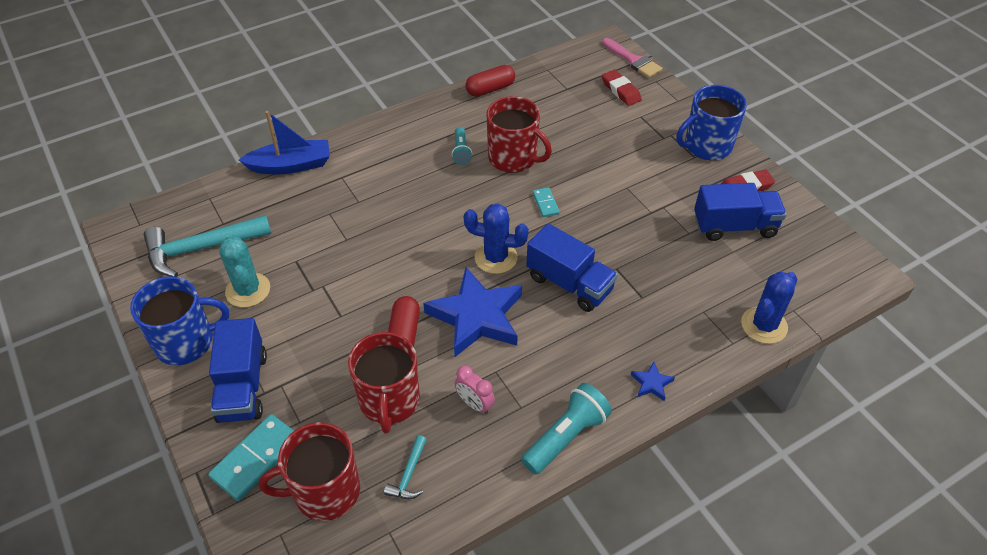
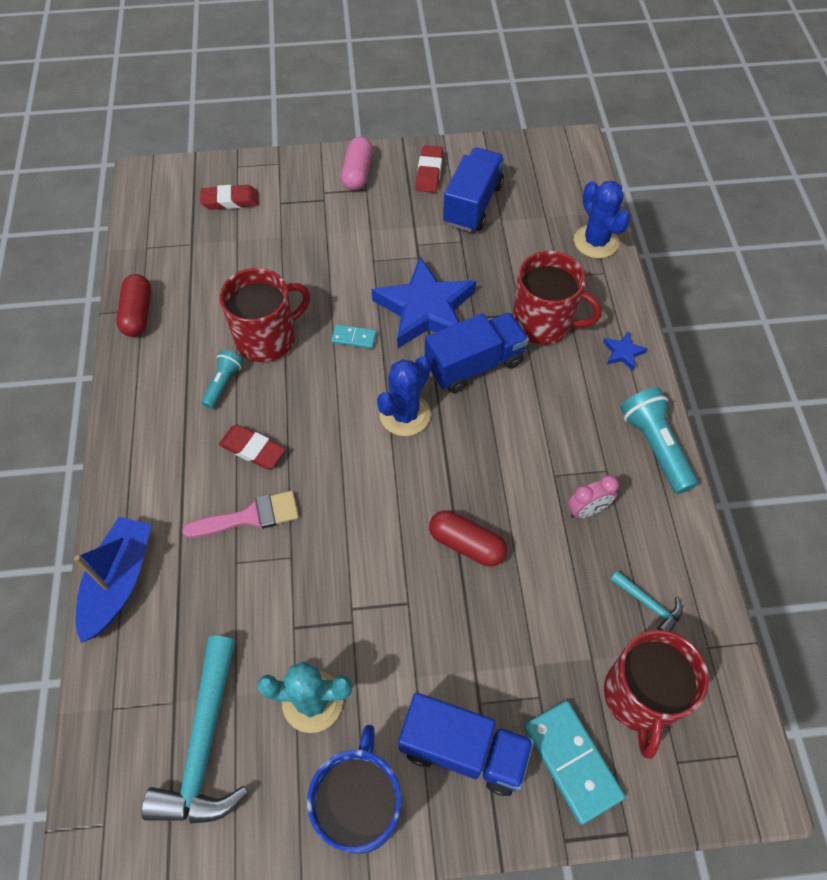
camera: 65 degrees left, 10 degrees up
red mug [348,332,420,434] -> red mug moved to [513,251,602,345]
blue star [423,267,522,357] -> blue star moved to [371,257,476,348]
turquoise flashlight [452,127,472,165] -> turquoise flashlight turned 90 degrees counterclockwise [201,350,243,409]
pink brush [602,38,662,78] -> pink brush moved to [182,491,299,538]
blue mug [677,85,747,160] -> pink capsule [341,137,373,190]
none -> red eraser [219,425,285,469]

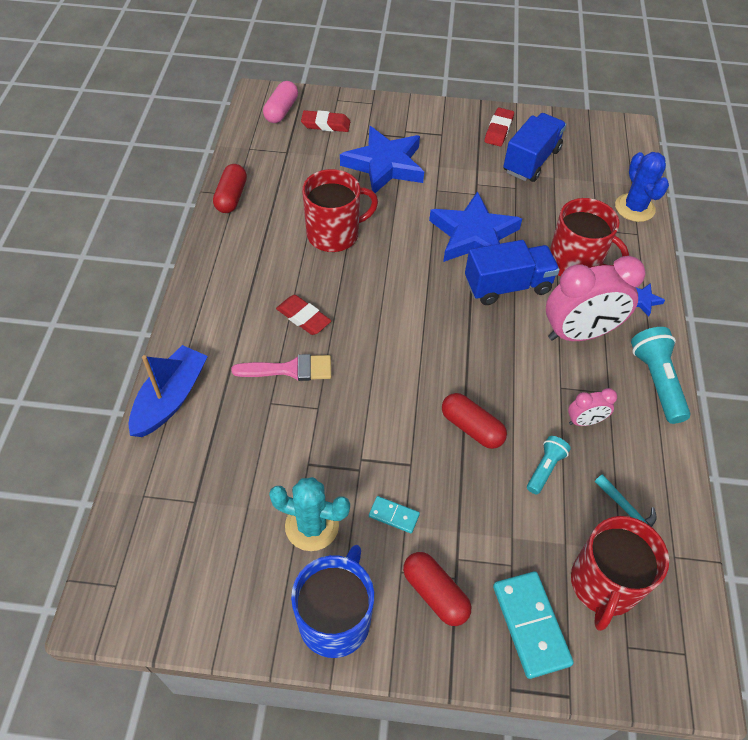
camera: 10 degrees right, 5 degrees down
turquoise hammer [141,636,248,824] -> none
turquoise flashlight [201,350,243,409] -> turquoise flashlight moved to [527,436,571,494]
turquoise domino [331,324,377,349] -> turquoise domino moved to [369,496,420,533]
pink capsule [341,137,373,190] -> pink capsule moved to [263,81,298,123]
blue cactus [377,356,431,436] -> none
blue truck [398,693,534,796] -> red capsule [403,552,471,626]
none -> blue star [340,126,424,193]
none -> pink clock [546,256,645,341]

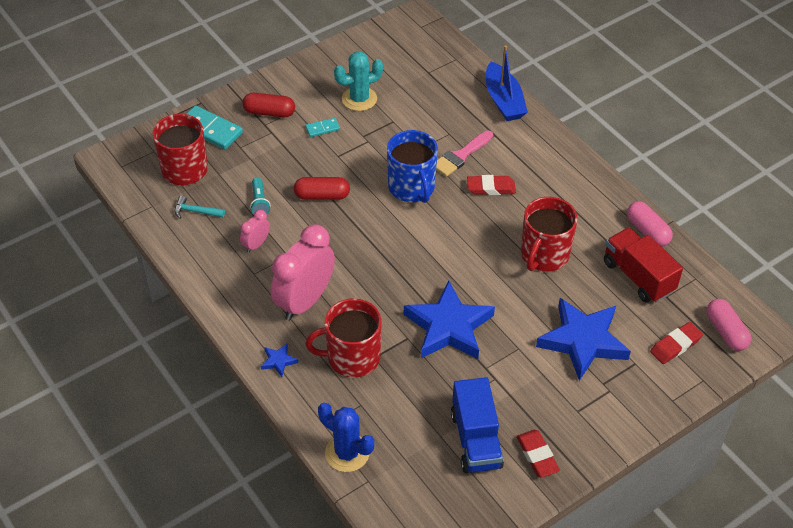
camera: 140 degrees right, 5 degrees down
red capsule [213,164,247,213] -> pink capsule [627,201,673,246]
blue mug [291,545,374,658] -> blue mug moved to [387,130,438,203]
blue truck [465,240,560,305] -> none
turquoise flashlight [631,327,691,424] -> none
none -> red truck [604,227,683,303]

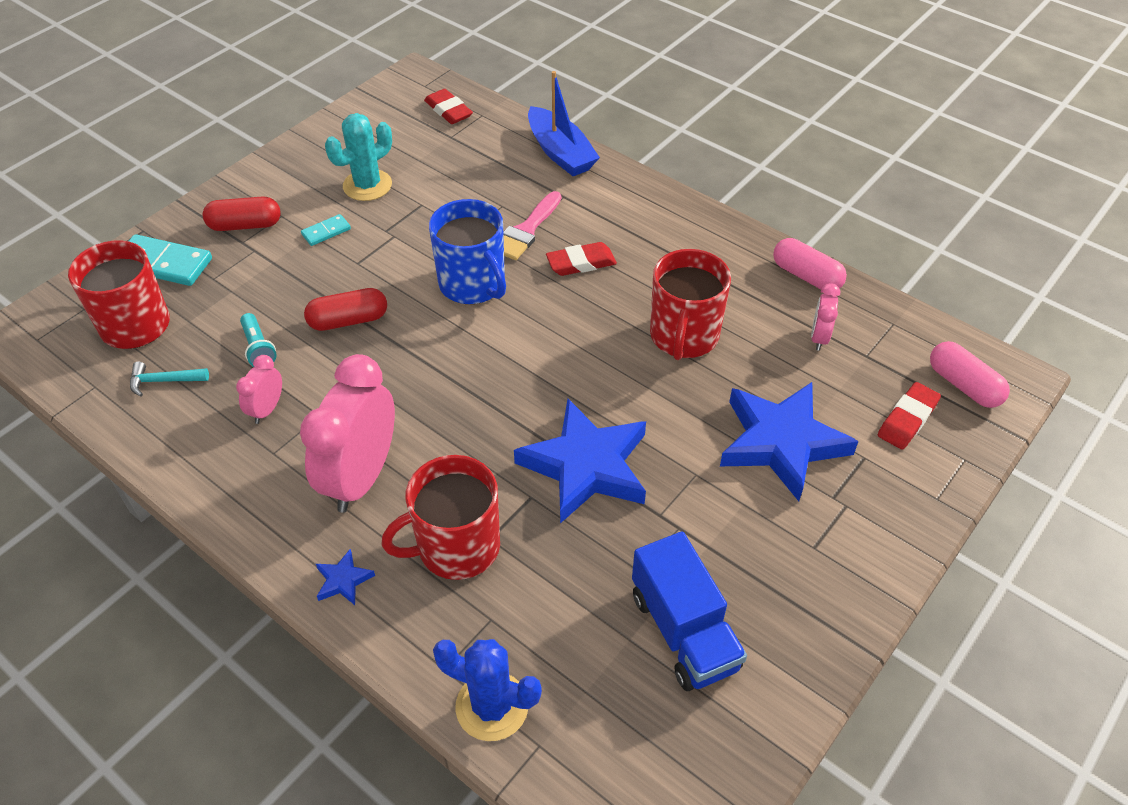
camera: 15 degrees left, 0 degrees up
red eraser [516,430,560,478] -> red eraser moved to [424,89,473,124]
red truck [604,227,683,303] -> pink clock [811,283,840,351]

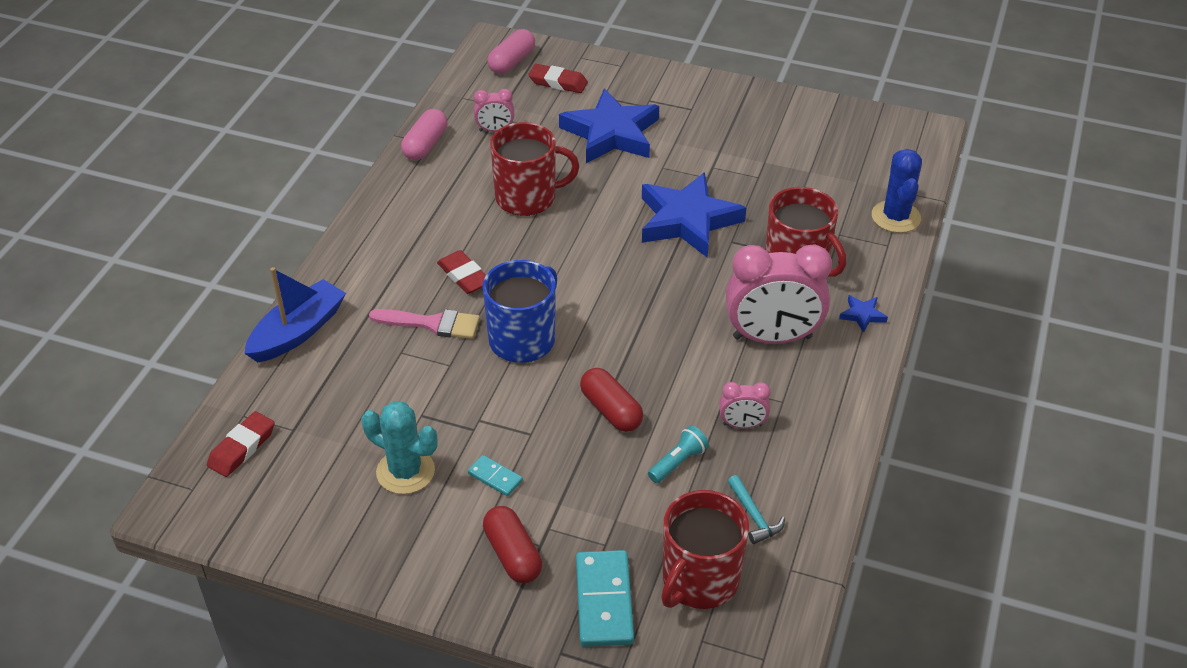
camera: 110 degrees left, 5 degrees down
blue truck [632,532,747,691] -> none

